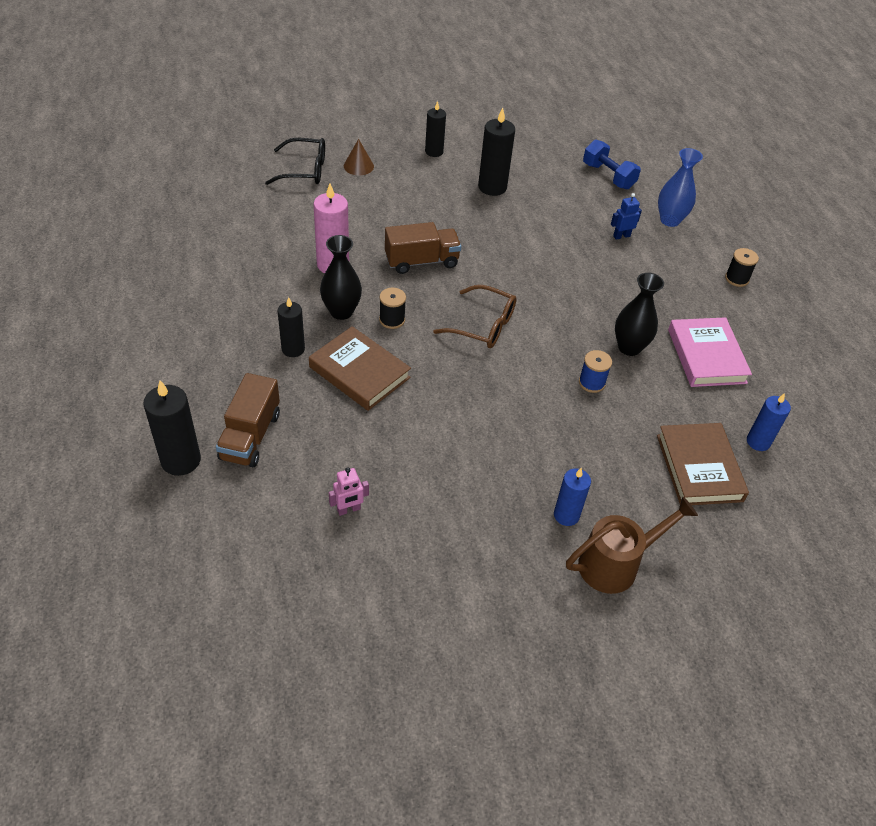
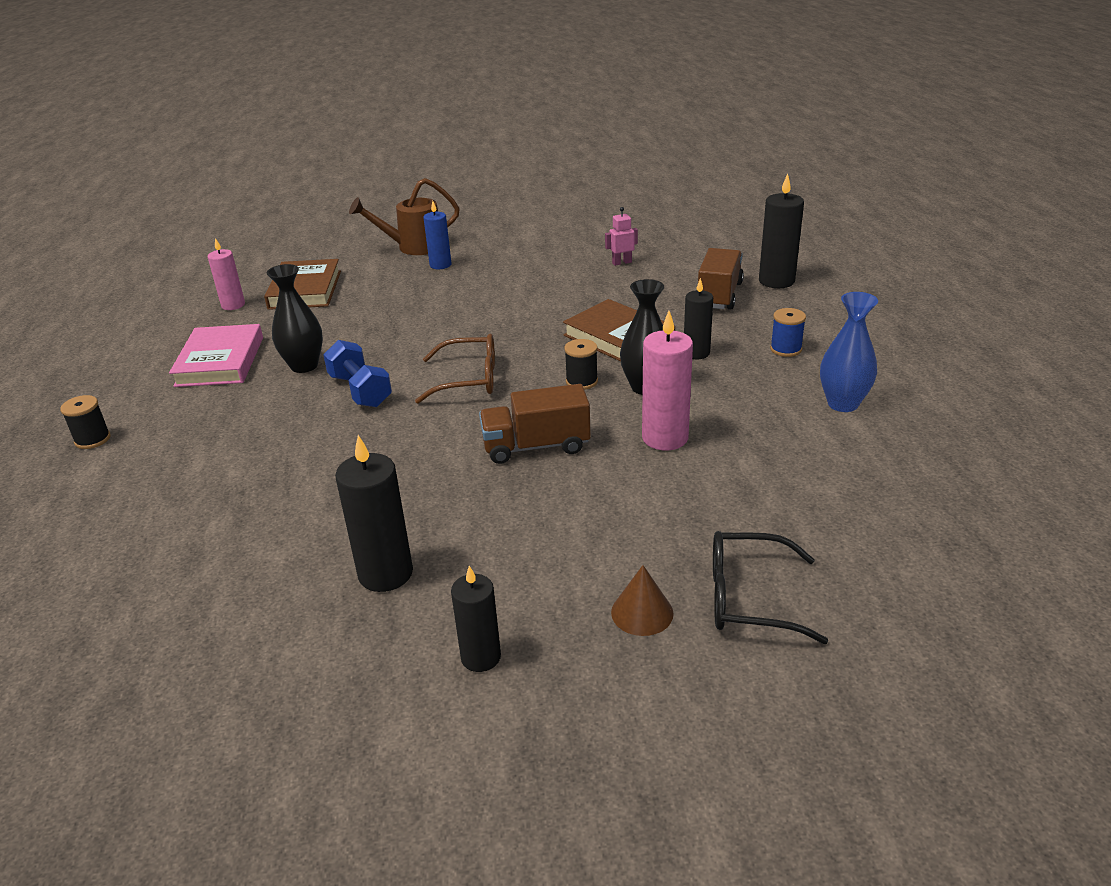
camera: 170 degrees left, 15 degrees down
brown glasses [433,285,517,348] -> brown glasses turned 150 degrees clockwise [415,334,495,403]
blue spool [579,350,612,393] -> blue spool moved to [770,308,806,357]
blue dumbbell [583,140,641,189] -> blue dumbbell moved to [323,340,392,407]
blue robot [611,193,642,240] -> none
blue vase [658,148,703,227] -> blue vase moved to [820,292,878,412]
blue candle [747,393,791,451] -> pink candle [208,238,245,310]

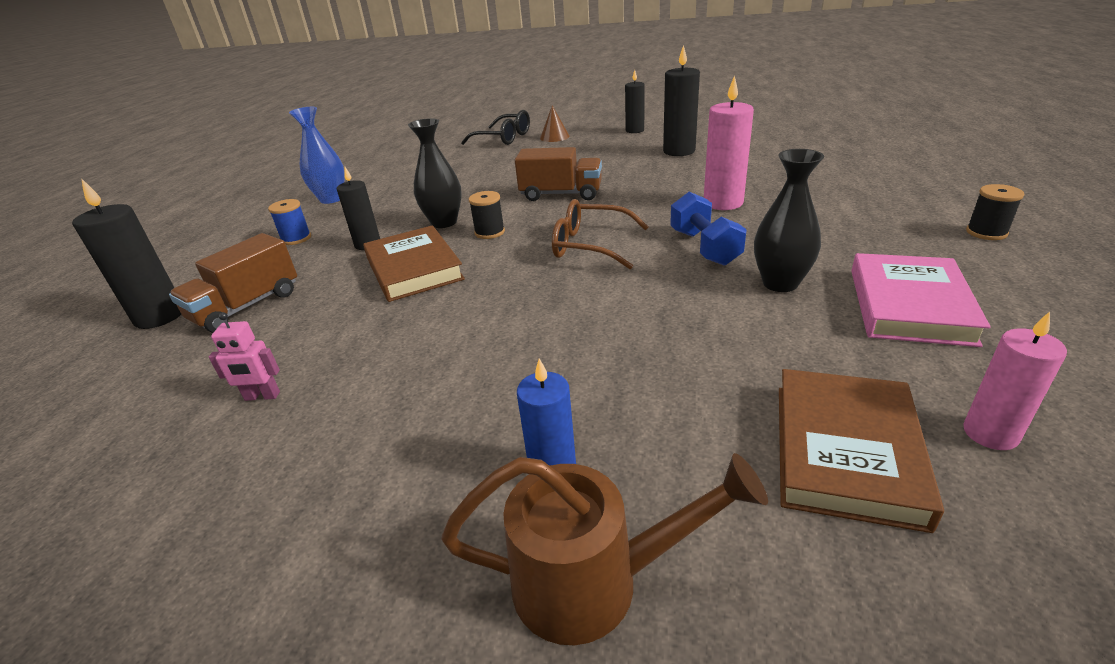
camera: 160 degrees left, 0 degrees up
pink candle [642,311,693,451] -> pink candle moved to [704,75,754,210]

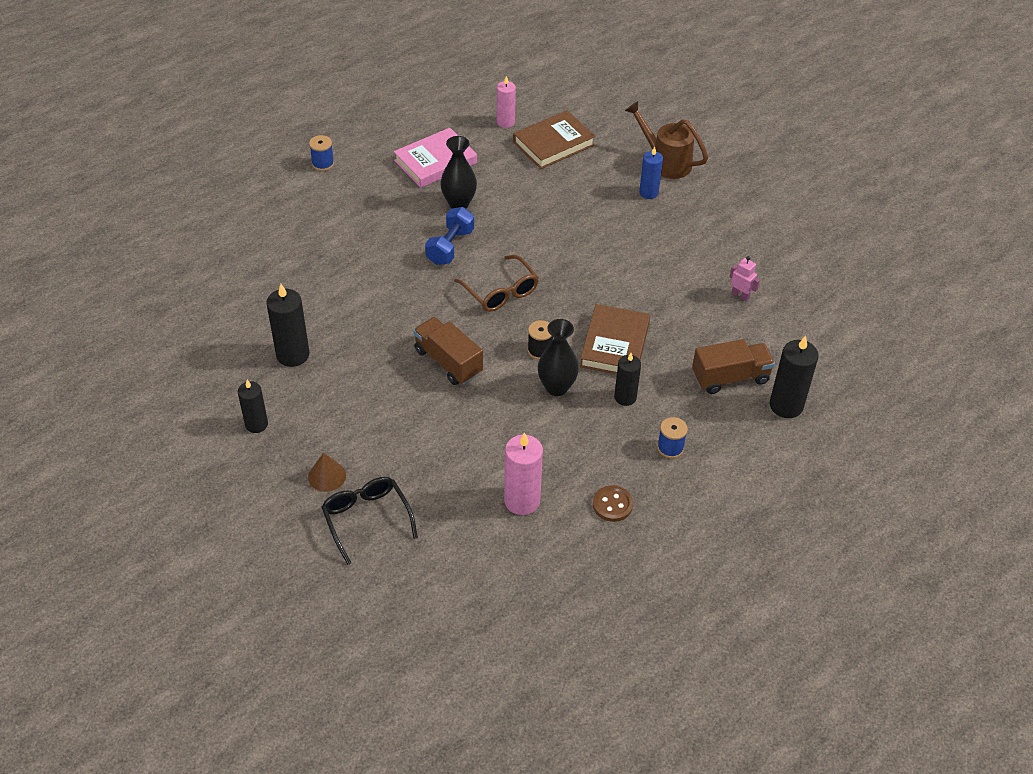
camera: 145 degrees left, 15 degrees up
blue vase [289,107,345,204] -> brown button [593,486,633,522]
pink candle [704,75,754,210] -> pink candle moved to [504,432,543,515]
black spool [966,184,1024,240] -> blue spool [309,135,334,171]

